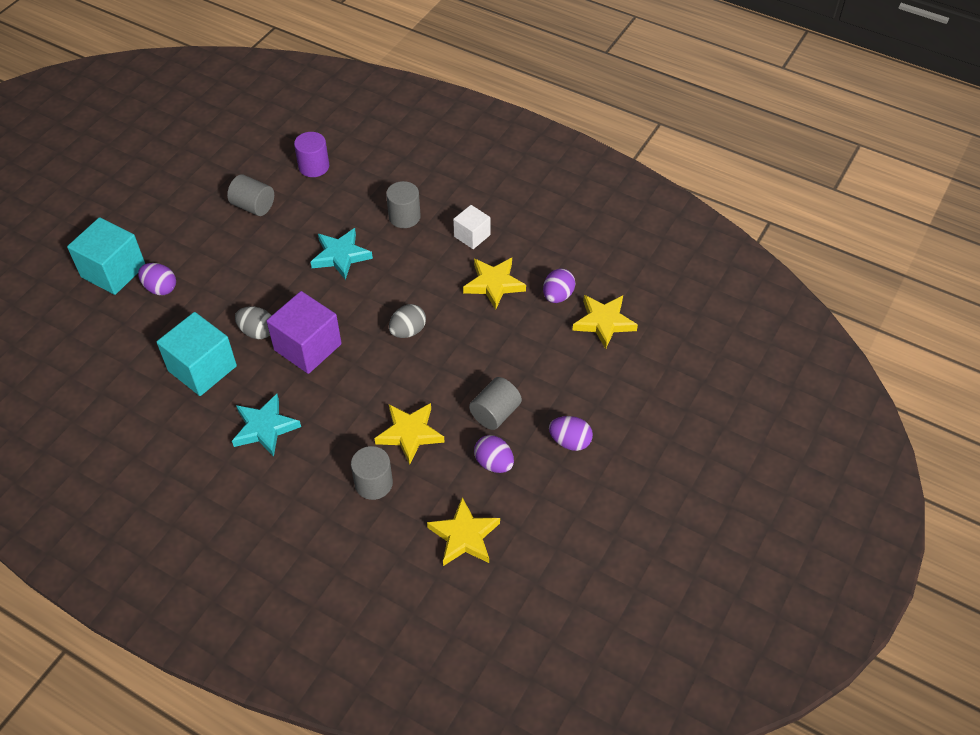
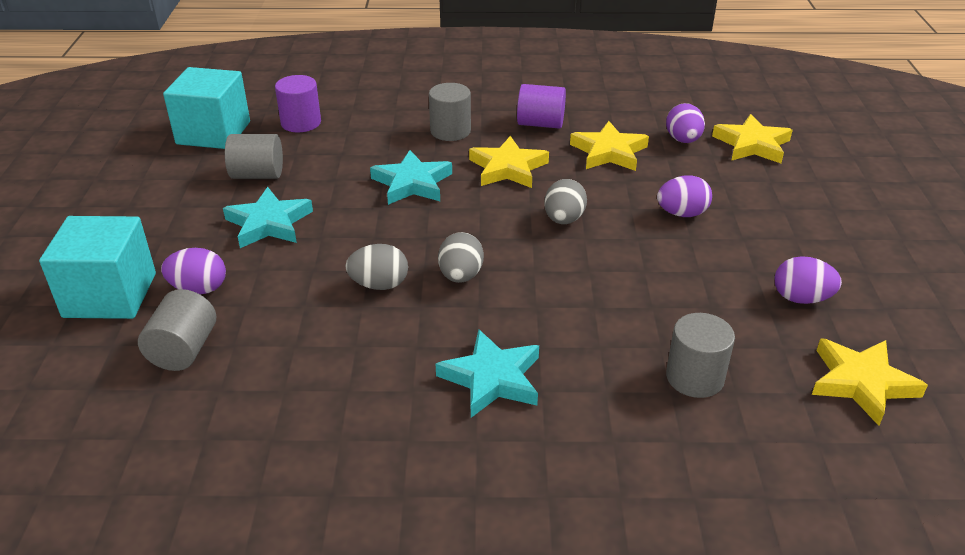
camera: 30 degrees left, 15 degrees down
turquoise cube [157,312,237,396] -> turquoise cube moved to [163,67,250,149]
purple cube [266,291,342,374] -> grey egg [438,232,484,283]
yellow star [374,403,445,465] -> yellow star moved to [469,136,549,188]
white cube [453,205,490,249] -> purple cylinder [517,84,566,129]
grey cylinder [469,377,522,430] -> grey cylinder moved to [138,289,216,371]
purple egg [549,416,593,451] -> purple egg moved to [657,175,712,217]
none -> turquoise star [223,187,313,248]

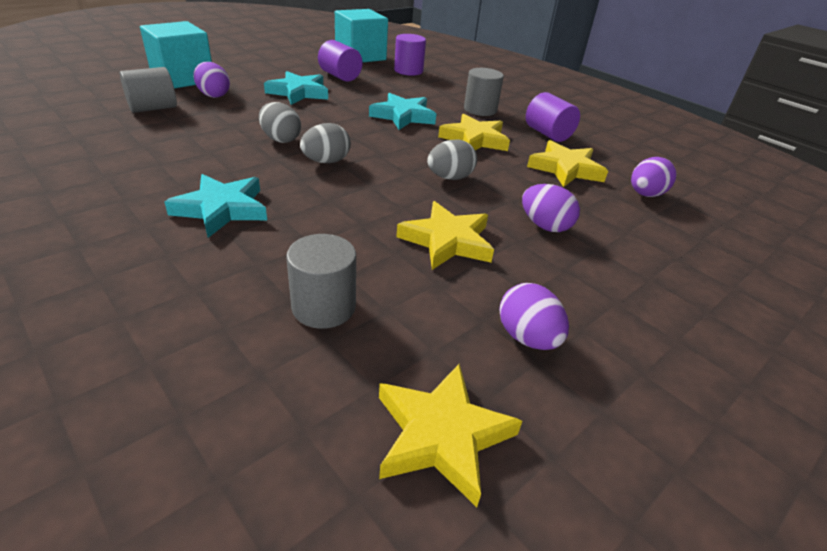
camera: 45 degrees right, 0 degrees up
grey cylinder [225,134,283,179] -> purple cylinder [318,40,362,82]
yellow star [712,114,793,163] -> yellow star moved to [396,201,494,270]

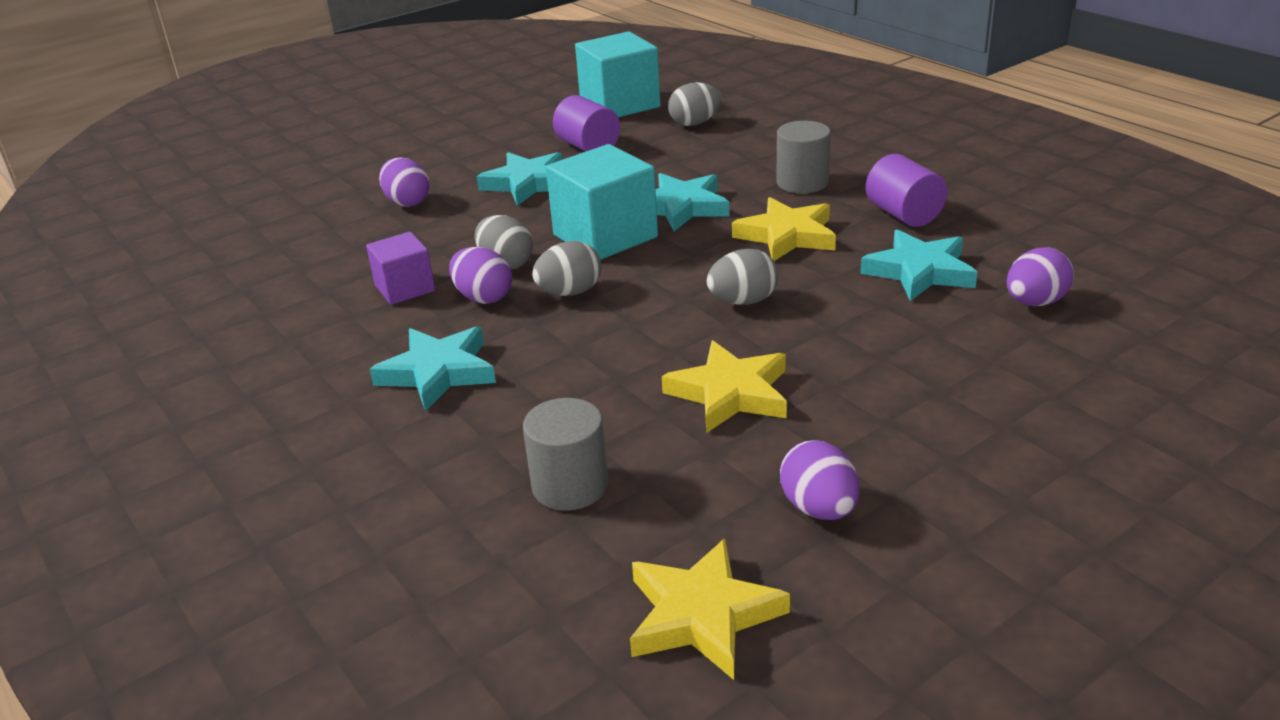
camera: 10 degrees right, 5 degrees down
grey cylinder [120,67,177,113] -> none
turquoise cube [140,21,212,88] -> turquoise cube moved to [546,144,658,260]
purple cylinder [394,34,426,76] -> grey egg [668,82,721,126]
purple egg [522,184,580,232] -> purple egg moved to [449,247,512,304]
yellow star [527,140,608,187] -> turquoise star [860,229,977,301]
none -> purple cube [366,232,435,305]

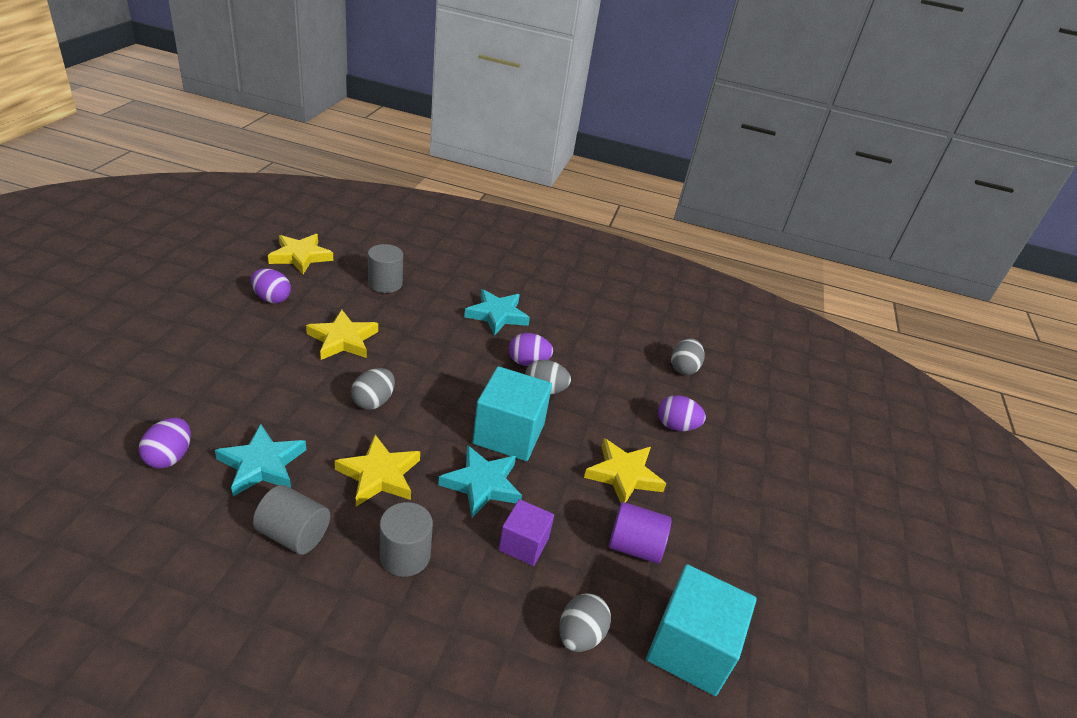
camera: 135 degrees right, 5 degrees up
purple cube [366,232,435,305] -> purple cube moved to [499,499,554,566]
turquoise star [477,152,562,206] -> yellow star [584,438,666,503]
grey egg [532,241,601,296] -> grey egg moved to [671,338,704,375]
purple cylinder [866,154,947,227] -> grey cylinder [253,485,330,555]

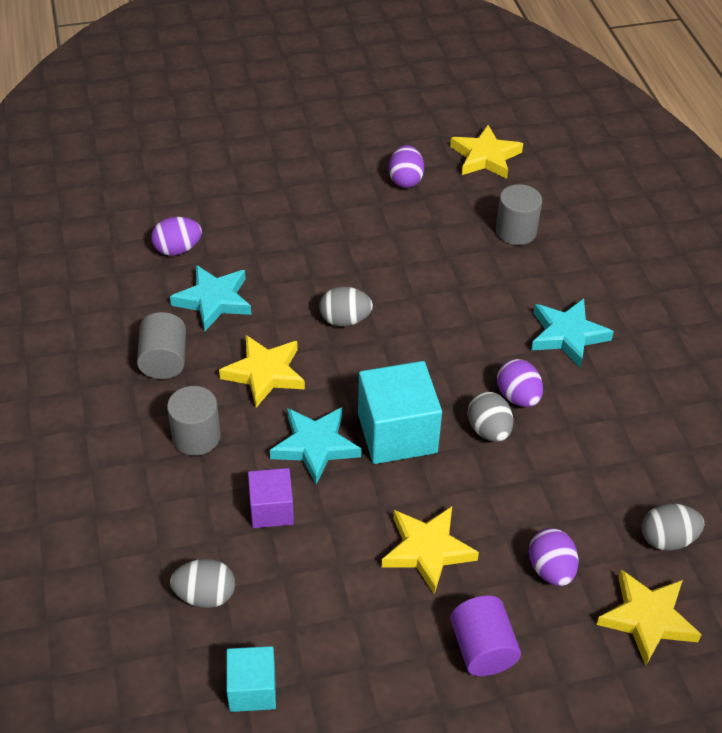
camera: 65 degrees right, 10 degrees up
yellow star [306,310,378,360] -> yellow star moved to [596,570,702,666]
purple cylinder [609,502,671,564] -> purple cylinder moved to [450,595,521,676]
turquoise cube [646,564,757,696] -> turquoise cube [226,646,276,712], size x0.58

